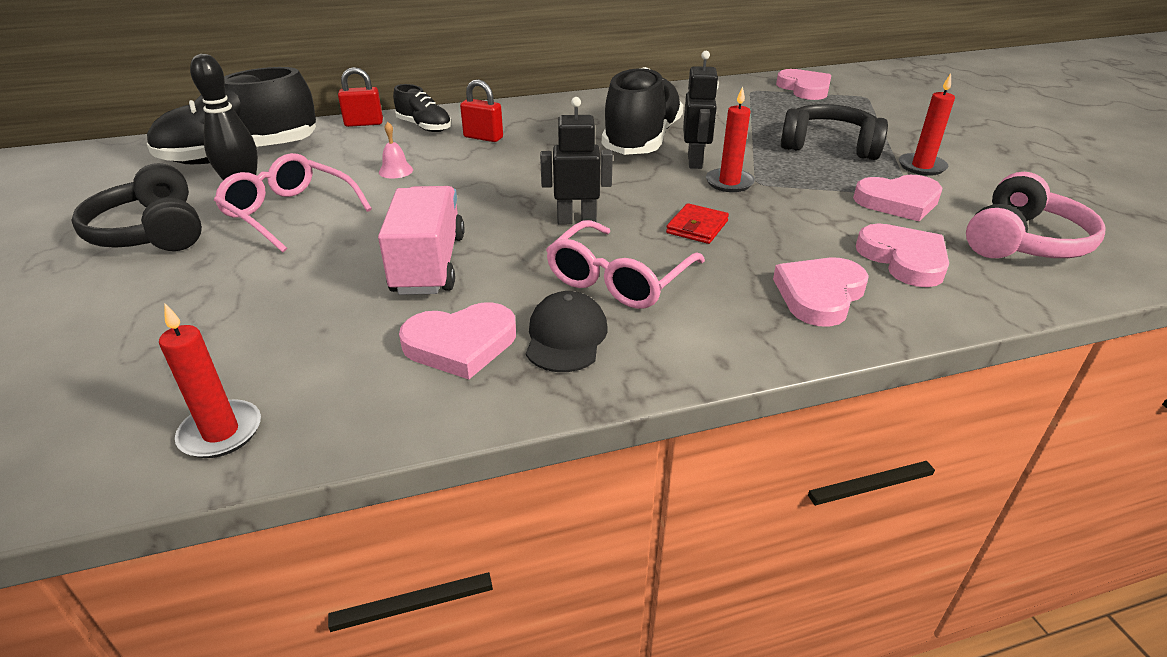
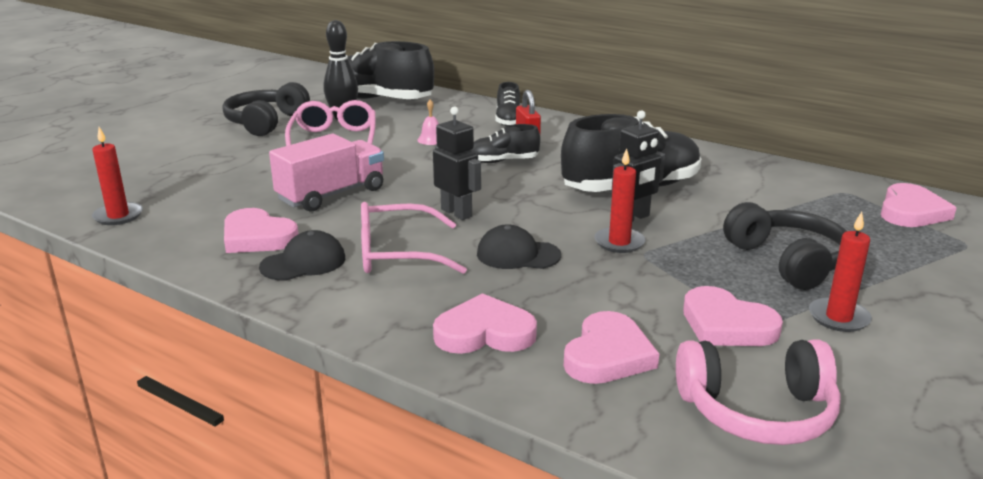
camera: 50 degrees right, 10 degrees down
red padlock [338,67,383,127] -> none
red wallet [666,203,729,244] -> black cap [477,225,561,269]
none -> black shoe [471,124,540,163]

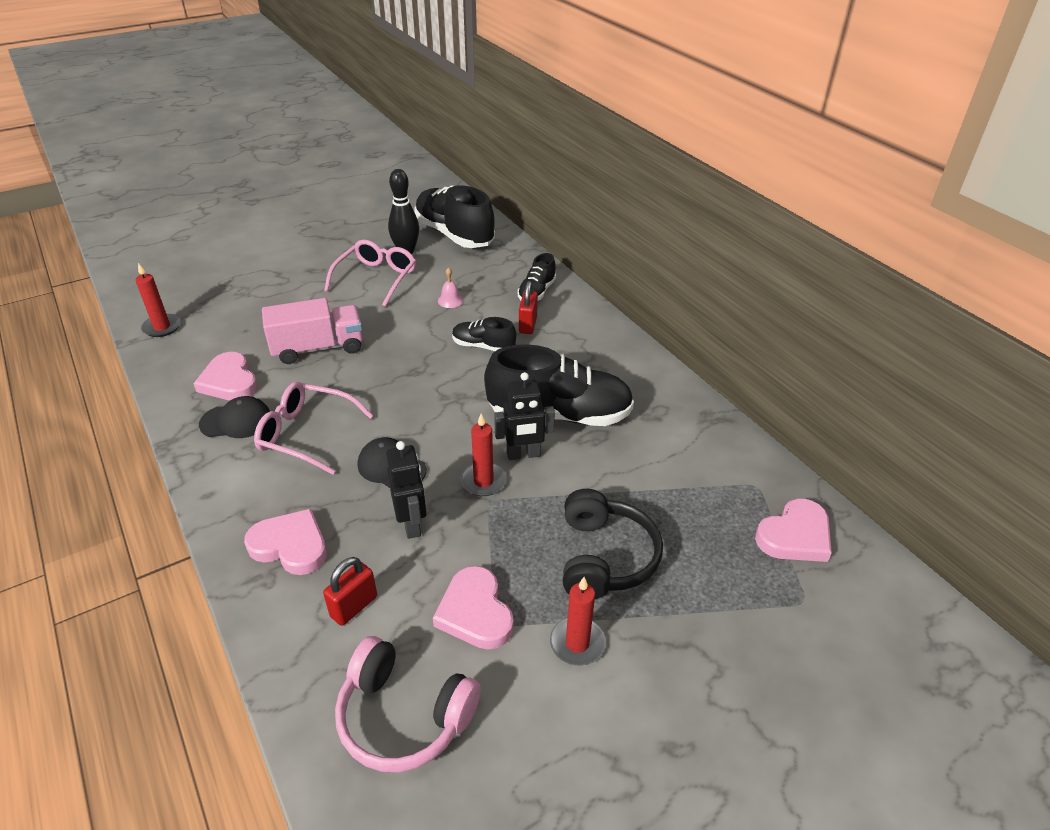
camera: 25 degrees right, 15 degrees up
black headphones [223,82,310,136] -> none
black robot [433,107,481,220] -> black robot moved to [386,441,427,539]
pink heart [564,311,659,384] -> red padlock [323,557,377,626]

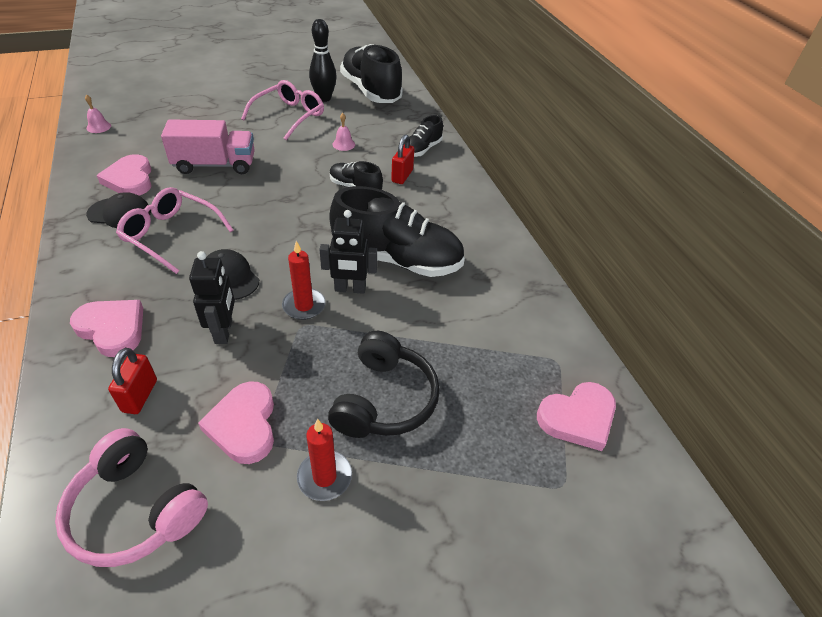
camera: 10 degrees right, 5 degrees up
red candle [135,263,181,337] -> pink bell [85,94,111,133]
red padlock [323,557,377,626] -> red padlock turned 45 degrees counterclockwise [108,348,157,414]

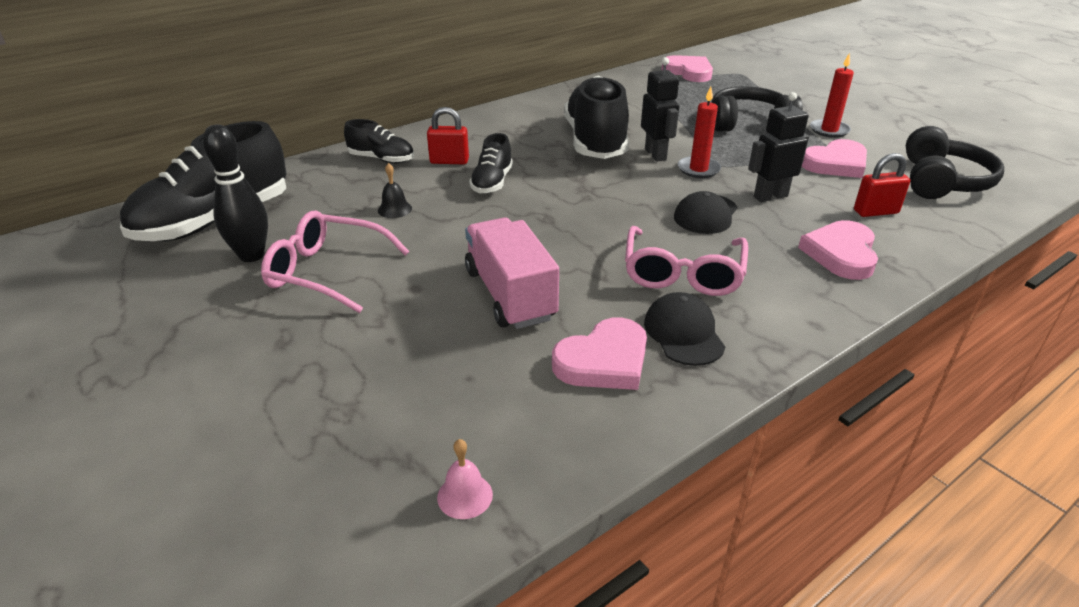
camera: 105 degrees left, 10 degrees down
pink headphones [55,428,208,567] -> black headphones [906,126,1004,199]
pink bell [332,113,355,151] -> black bell [378,163,412,218]

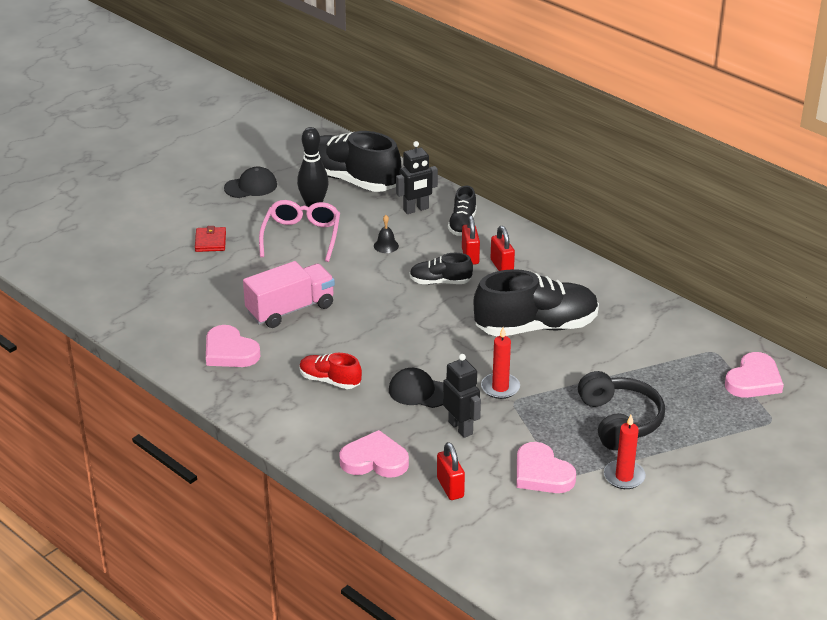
camera: 80 degrees right, 0 degrees up
pink bell [437,439,493,519] -> none
pink glasses [625,226,748,296] -> red shoe [299,353,362,389]
black robot [641,57,679,162] -> black robot moved to [396,141,438,214]
black cap [644,292,725,366] -> black cap moved to [224,167,277,198]
black headphones [906,126,1004,199] -> none
none -> red wallet [195,226,226,252]
none -> red padlock [490,226,515,271]

